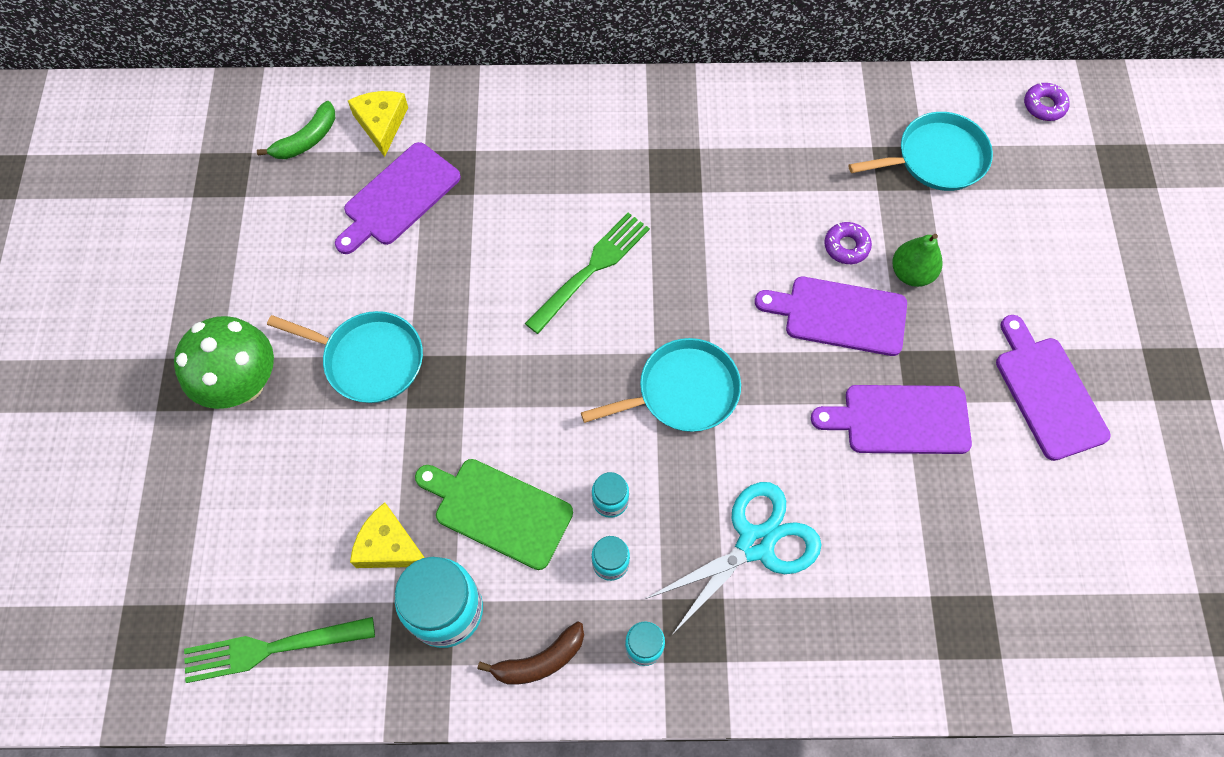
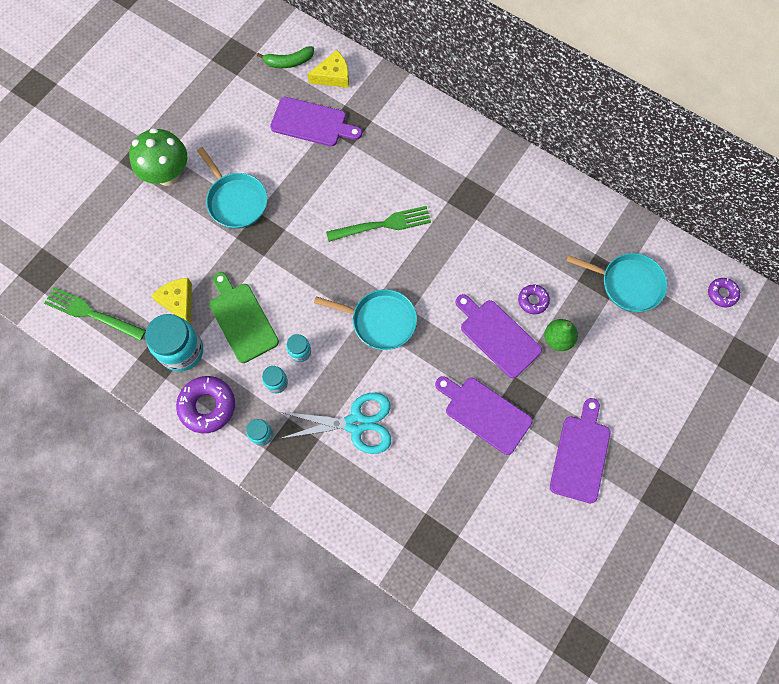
camera: 35 degrees right, 5 degrees up
purple cutting board [335,142,461,254] -> purple cutting board turned 150 degrees counterclockwise [270,97,362,146]
yellow cheese [348,91,408,157] -> yellow cheese turned 45 degrees clockwise [308,50,349,88]
brown banana [478,622,584,685] -> purple donut [176,376,235,433]

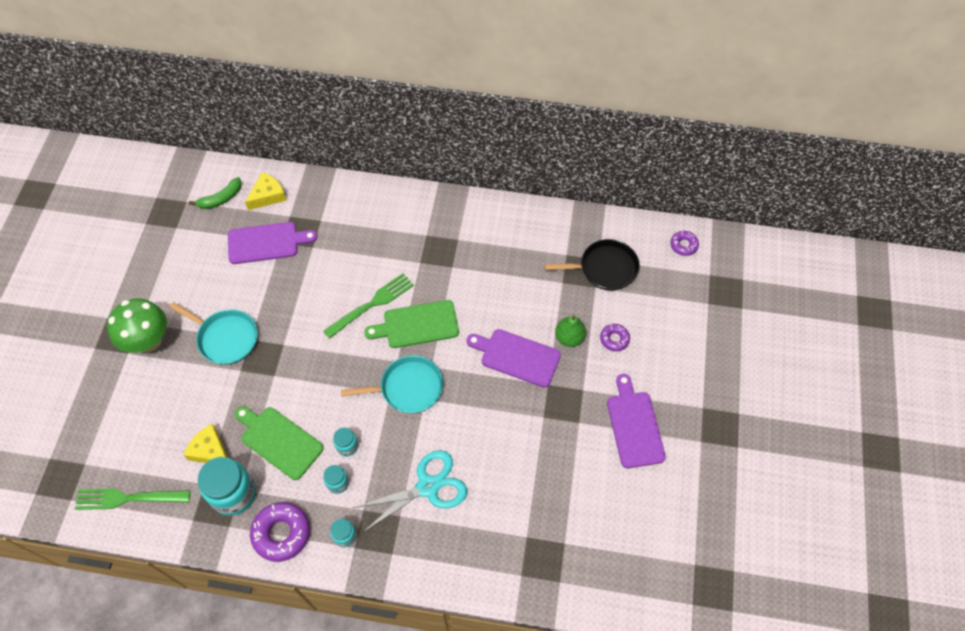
camera: 25 degrees left, 10 degrees down
purple cutting board [435,376,532,455] -> none
purple donut [518,285,550,314] -> purple donut moved to [600,324,630,351]
turquoise pan [566,253,667,312] -> black pan [545,239,640,290]
none -> green cutting board [364,300,459,348]

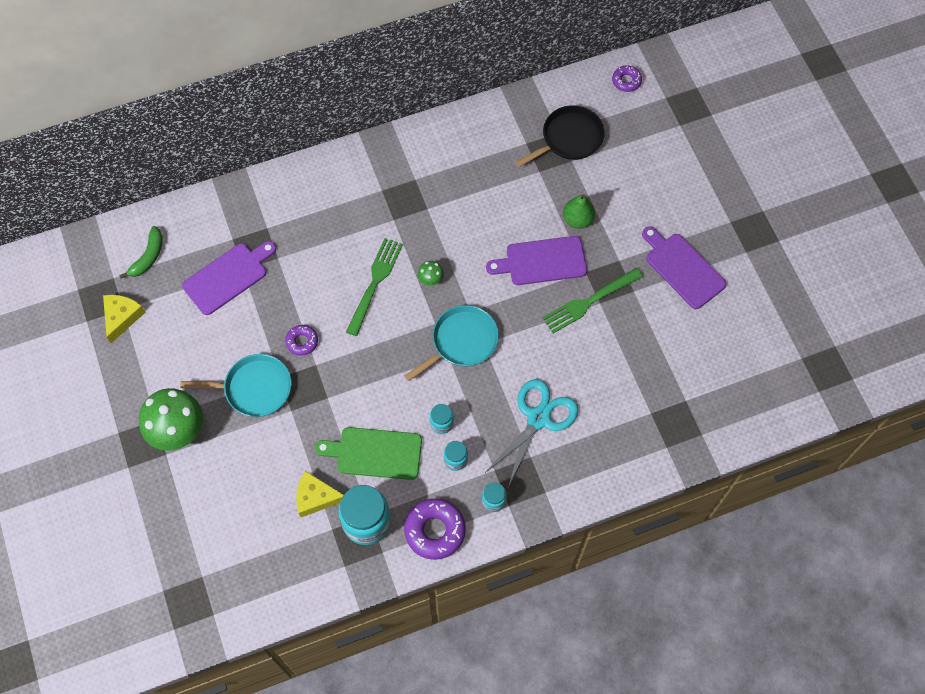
camera: 30 degrees left, 5 degrees up
green fork [75,489,190,510] -> green fork moved to [542,268,643,333]
yellow cheese [245,172,287,210] -> yellow cheese moved to [103,295,146,343]
green cutting board [364,300,459,348] -> green mushroom [418,261,444,286]
purple donut [600,324,630,351] -> purple donut moved to [285,325,318,356]

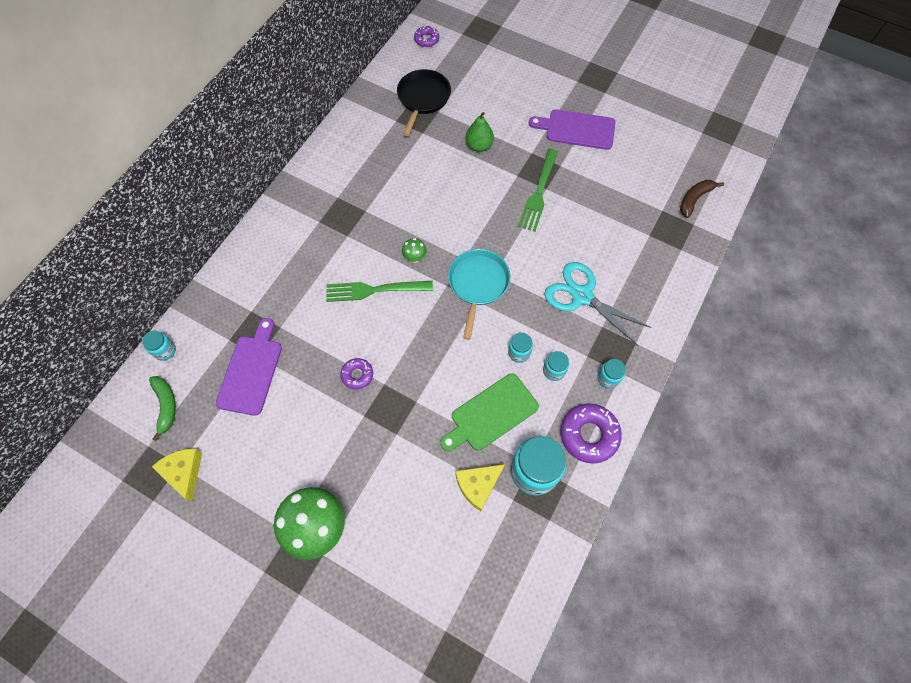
camera: 40 degrees left, 0 degrees up
turquoise pan [180,354,292,417] -> none
green fork [346,238,403,336] -> green fork turned 75 degrees counterclockwise [326,281,433,302]
turquoise scissors [484,379,578,487] -> turquoise scissors turned 45 degrees counterclockwise [545,262,652,346]
purple cutting board [486,236,587,285] -> none
none -> turquoise jar [142,331,176,361]
none -> brown banana [680,180,724,218]

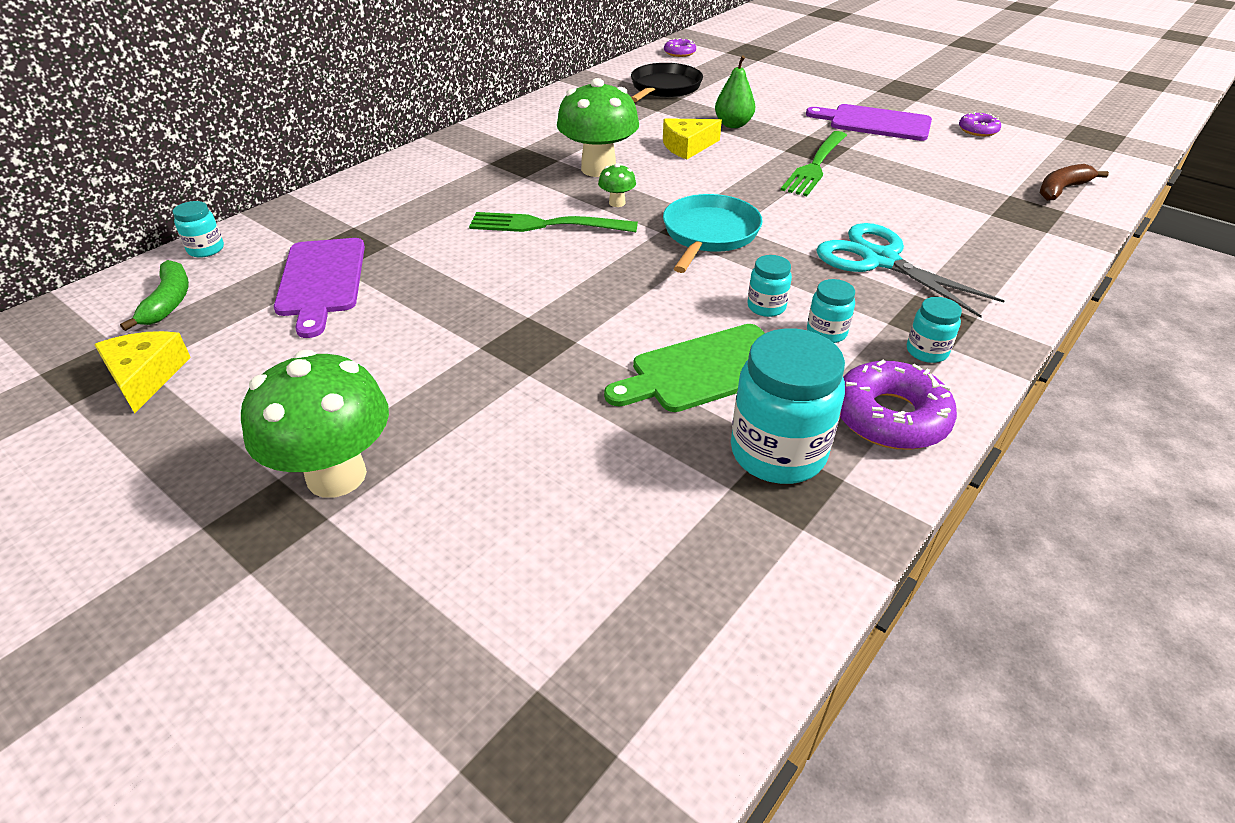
camera: 10 degrees right, 25 degrees down
purple cutting board [216,318,282,416] -> purple cutting board turned 150 degrees clockwise [274,238,365,338]
purple donut [340,358,373,390] -> purple donut moved to [959,112,1001,136]
yellow cheese [455,464,505,511] -> yellow cheese moved to [663,118,722,160]
none -> green mushroom [557,78,639,177]

